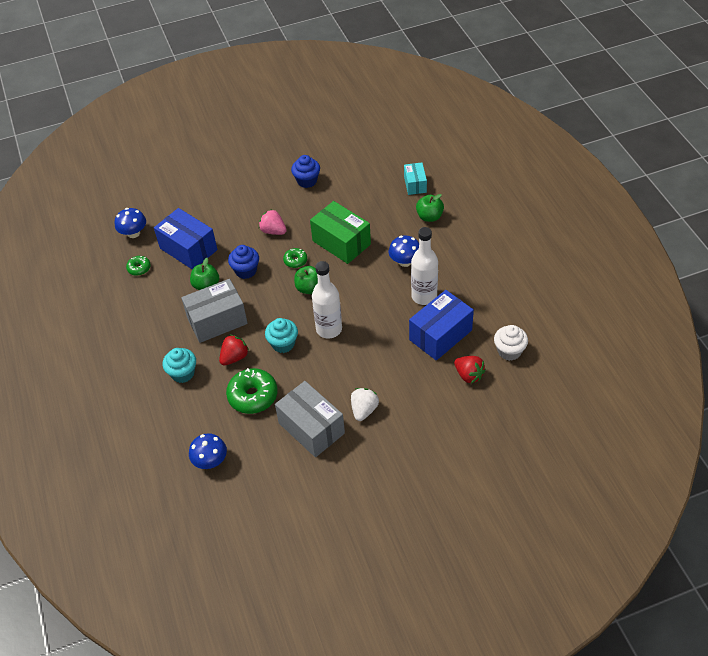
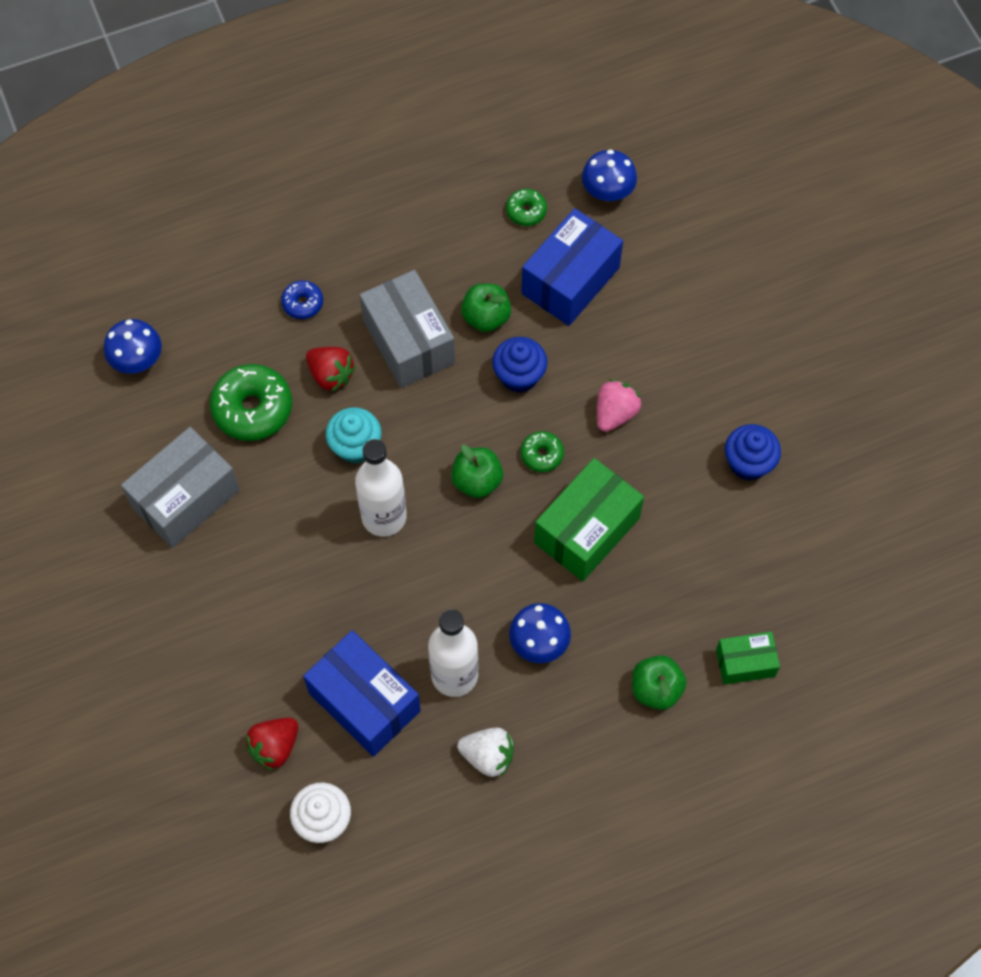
camera: 85 degrees right, 15 degrees up
turquoise cupcake [163,348,196,383] -> blue donut [281,280,323,319]
white strawberry [351,388,379,421] -> white strawberry moved to [457,727,514,777]
turquoise box [404,162,427,195] -> green box [716,631,780,685]

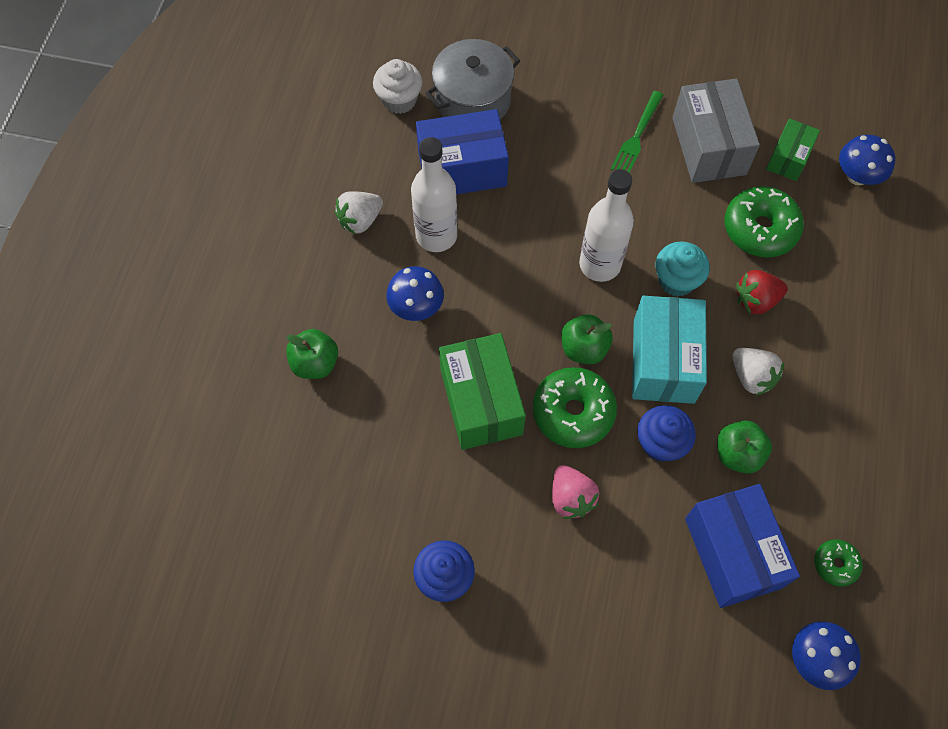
camera: 125 degrees right, 0 degrees up
red strawberry [245,718,298,771] -> grey pot [425,39,520,120]
blue donut [281,280,323,319] -> none
grey box [360,270,455,388] -> white strawberry [732,348,784,396]
green donut [521,431,564,472] -> green donut [533,367,617,448], size x1.90
green box [716,631,780,685] -> green box moved to [766,118,820,181]
none -> green fork [611,91,663,173]
none -> turquoise box [632,296,707,404]

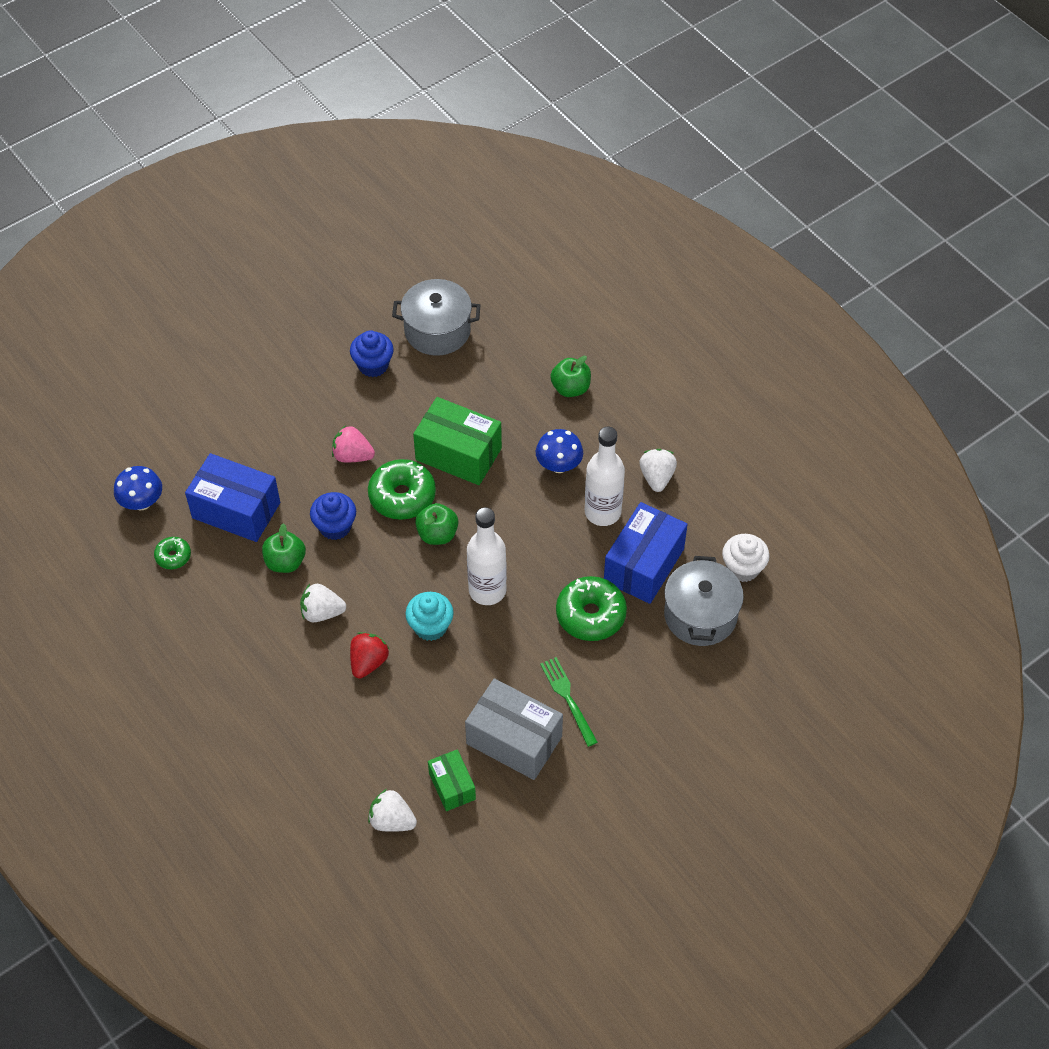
camera: 130 degrees right, 10 degrees down
turquoise box [632,296,707,404] -> none
green donut [725,186,804,258] -> green donut moved to [556,576,627,641]
blue mushroom [839,135,895,185] -> white strawberry [368,789,417,832]
none -> grey pot [392,279,480,356]

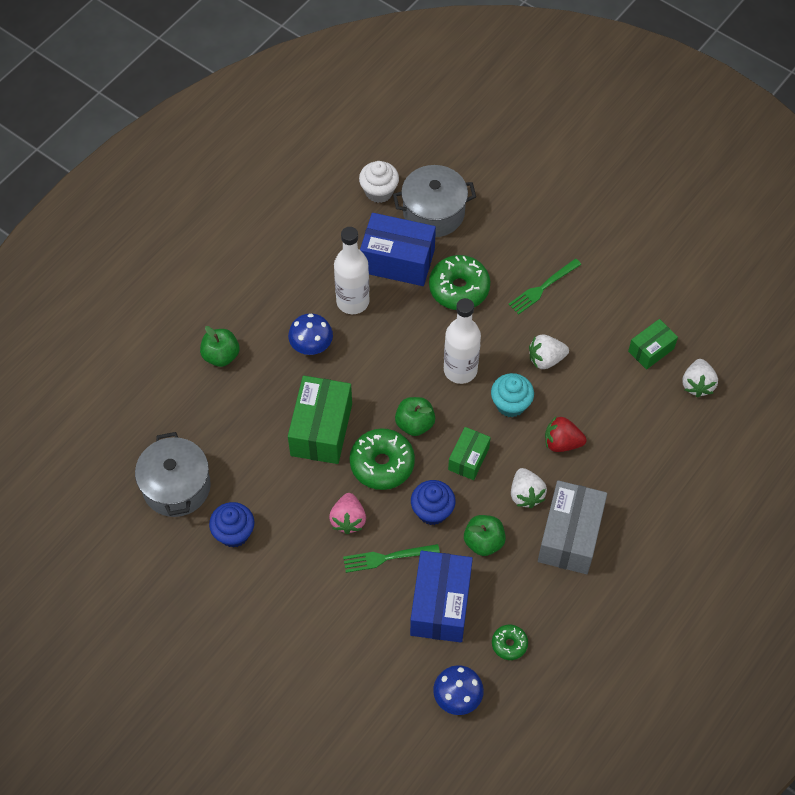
camera: 105 degrees left, 5 degrees up
grey box [465,678,563,780] -> grey box moved to [538,480,607,574]
white strawberry [639,449,677,492] -> white strawberry moved to [529,334,569,369]
none -> green fork [343,544,440,573]
none -> green box [448,427,491,480]

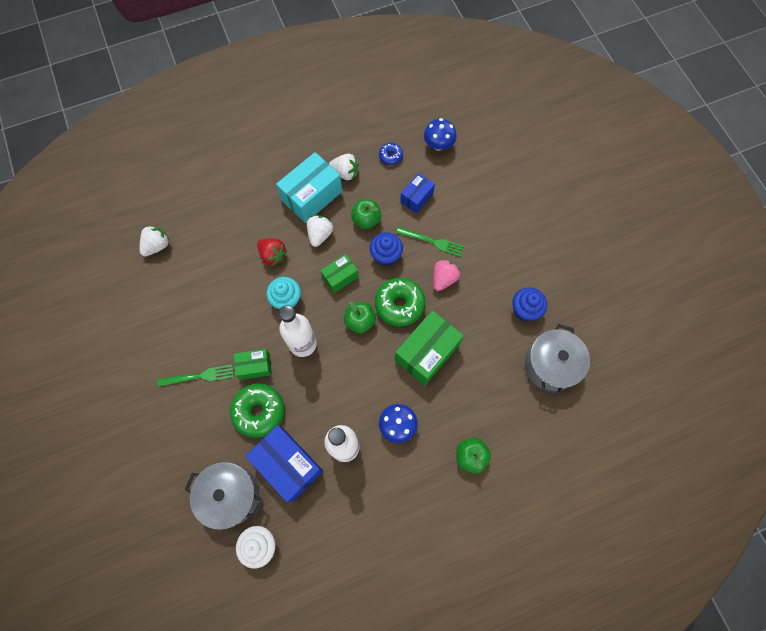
camera: 150 degrees left, 10 degrees up
blue box [410,551,473,643] -> blue box [400,173,435,213], size x0.57
green donut [492,625,528,660] -> blue donut [379,143,403,165]
white strawberry [529,334,569,369] -> white strawberry moved to [329,153,359,180]
grey box [538,480,607,574] -> turquoise box [276,152,342,223]
green box [628,319,678,370] -> green box moved to [234,349,272,380]

